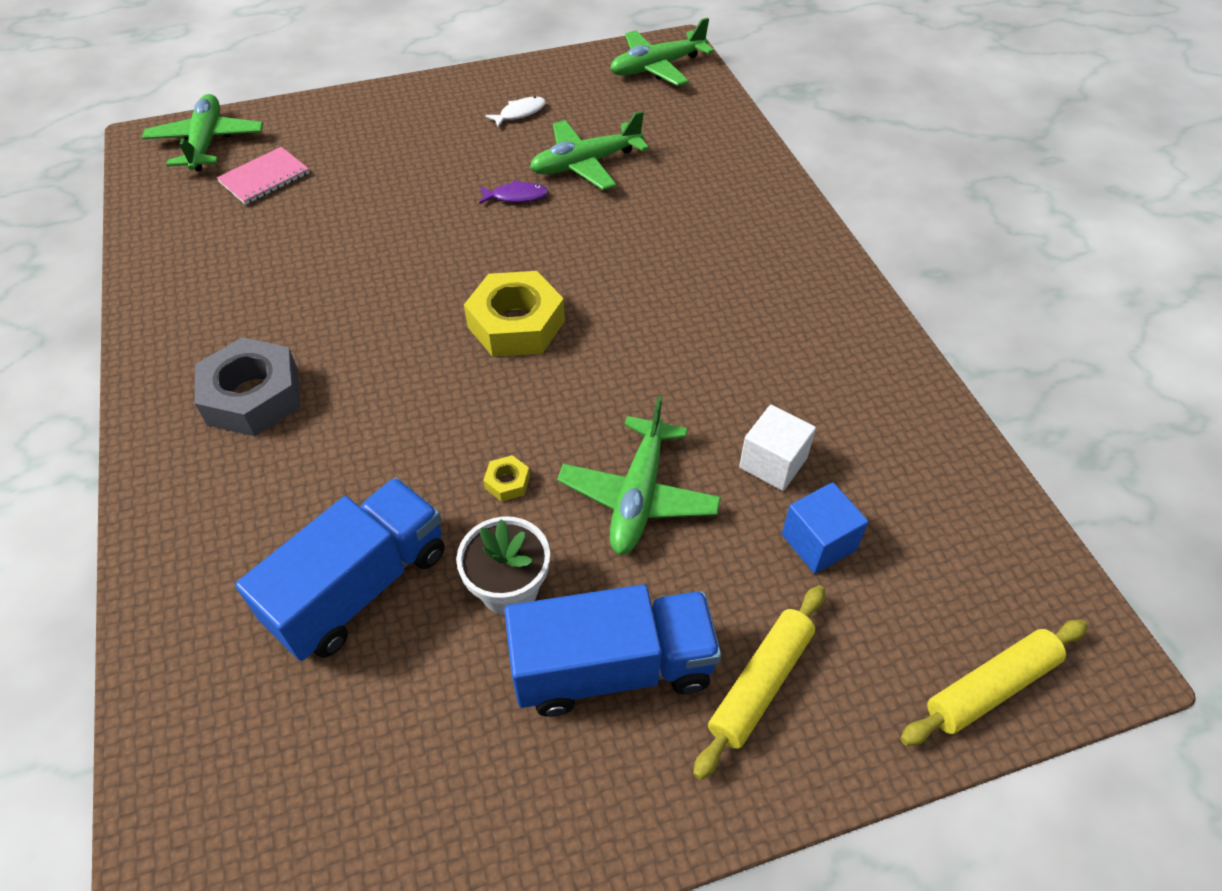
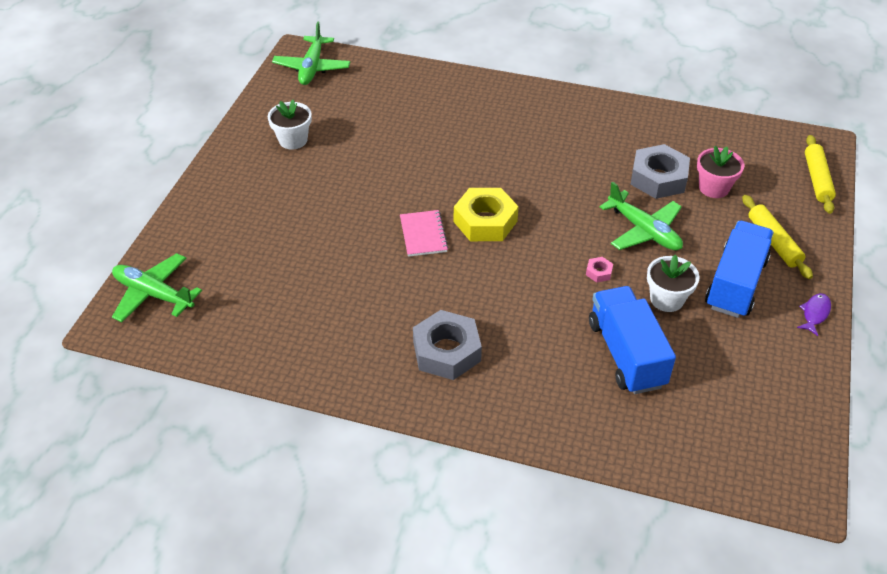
camera: 55 degrees left, 5 degrees down
pink notebook [217,147,310,205] -> pink notebook moved to [400,210,448,257]
purple fish [479,180,549,204] -> purple fish moved to [797,293,831,336]
yellow nut [483,455,530,502] -> pink nut [586,257,613,283]
white fish [485,96,546,127] -> white flower pot [268,99,312,149]
green plane [530,111,649,190] -> none
white cube [739,405,816,491] -> grey nut [630,144,690,199]
blue cube [782,482,869,574] -> pink flower pot [697,146,744,198]

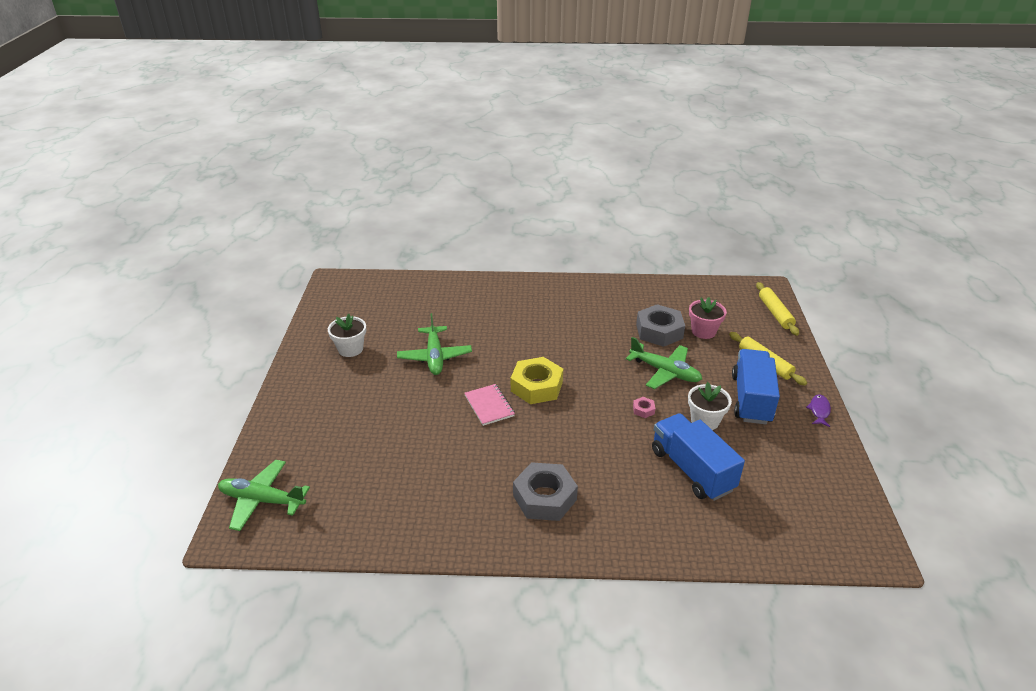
camera: 15 degrees left, 10 degrees down
green plane [272,22,350,85] -> green plane moved to [397,313,472,375]

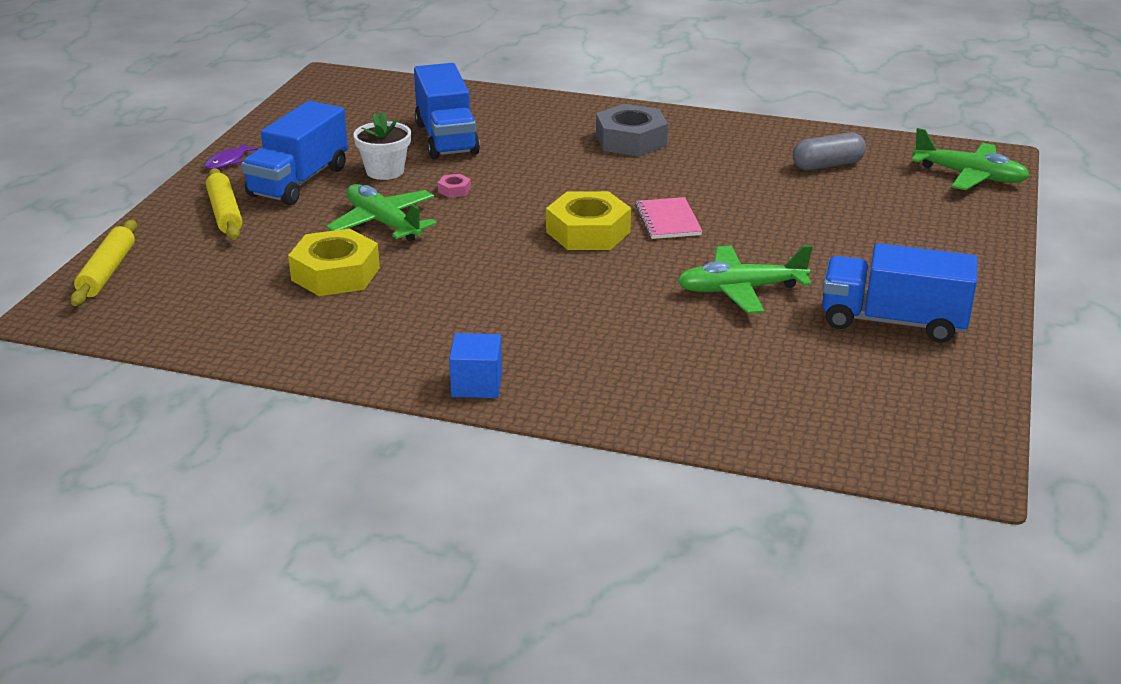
camera: 165 degrees left, 5 degrees down
white flower pot [328,314,366,357] -> blue truck [822,243,977,343]
green plane [397,313,472,375] -> green plane turned 105 degrees counterclockwise [677,245,812,314]
grey nut [636,304,685,347] -> yellow nut [288,228,380,296]
pink flower pot [689,297,727,339] -> none
none -> blue cube [449,333,502,398]
none -> grey capsule [793,132,866,170]

